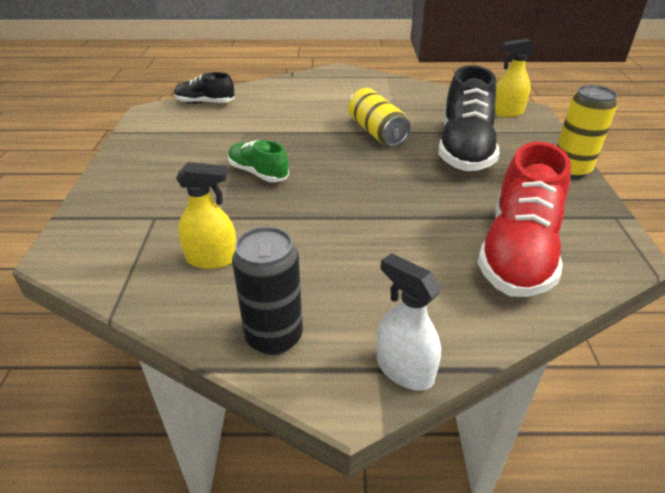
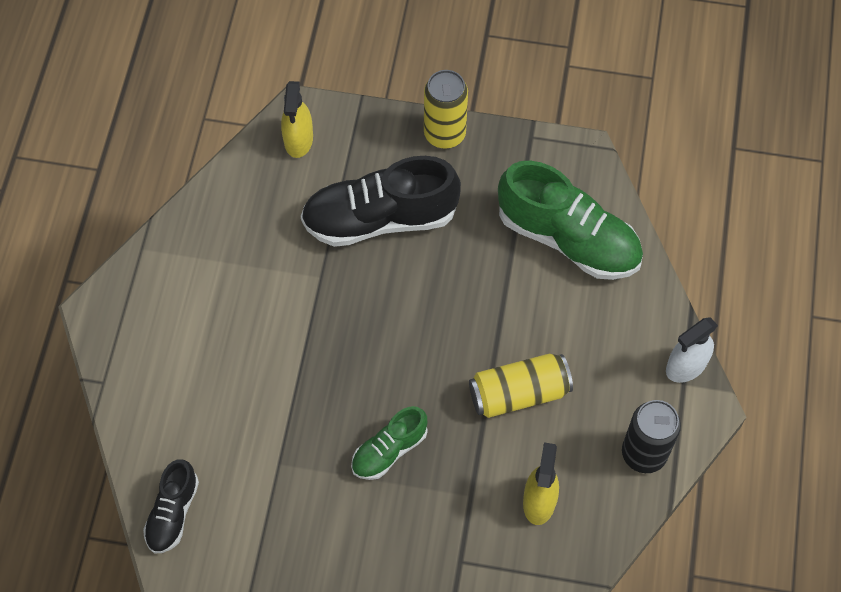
camera: 80 degrees left, 25 degrees up
yellow can [348,88,410,146] -> yellow can moved to [469,354,573,418]
black shoe [438,65,499,171] -> black shoe turned 150 degrees clockwise [301,156,461,247]
red shoe [477,142,571,297] -> green shoe [498,161,643,280]

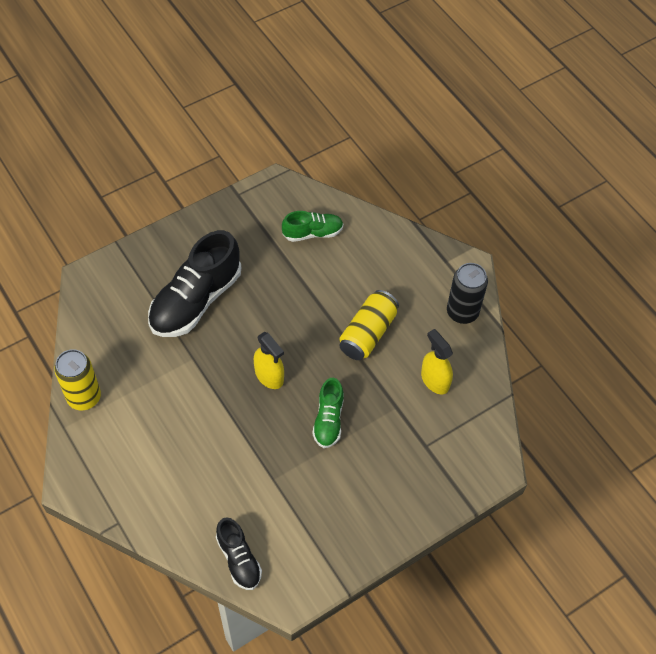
camera: 45 degrees left, 5 degrees down
yellow spray bottle [281,81,313,158] -> yellow spray bottle moved to [254,332,284,389]
yellow can [424,70,468,149] -> yellow can moved to [54,349,101,410]
green shoe [498,161,643,280] -> green shoe [282,211,344,242], size x0.54
white spray bottle [666,318,718,383] -> none

